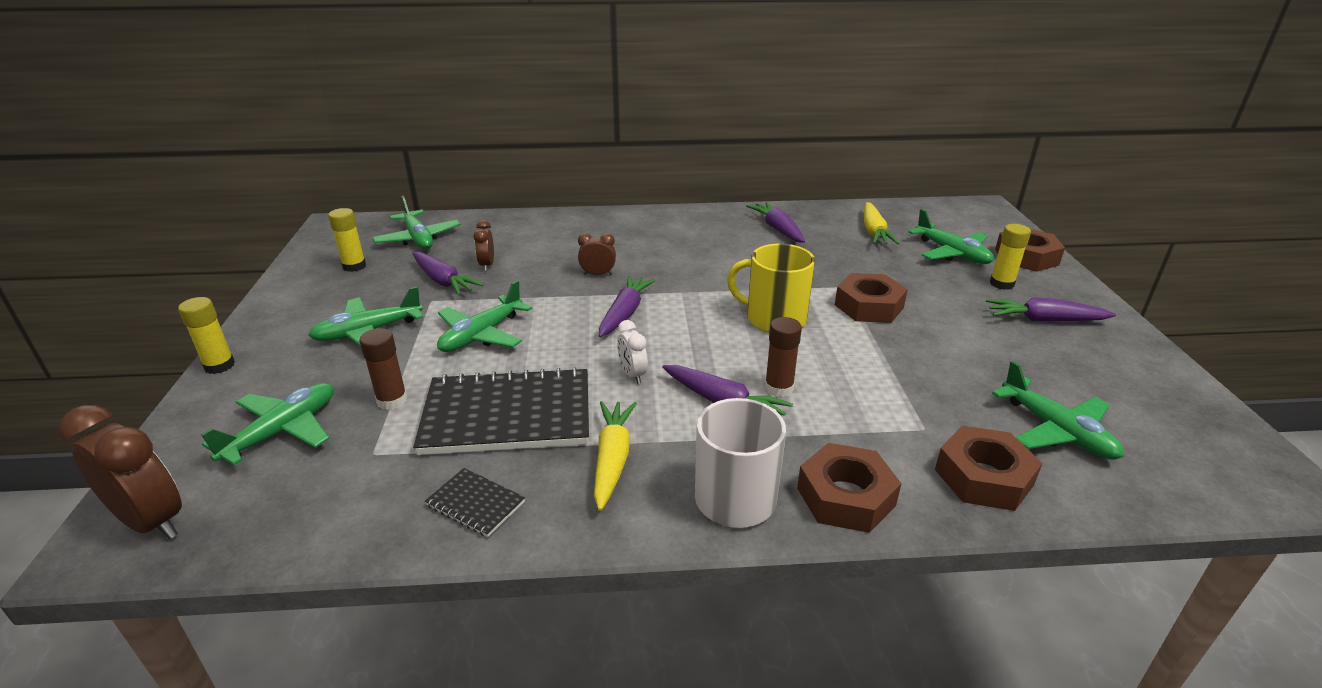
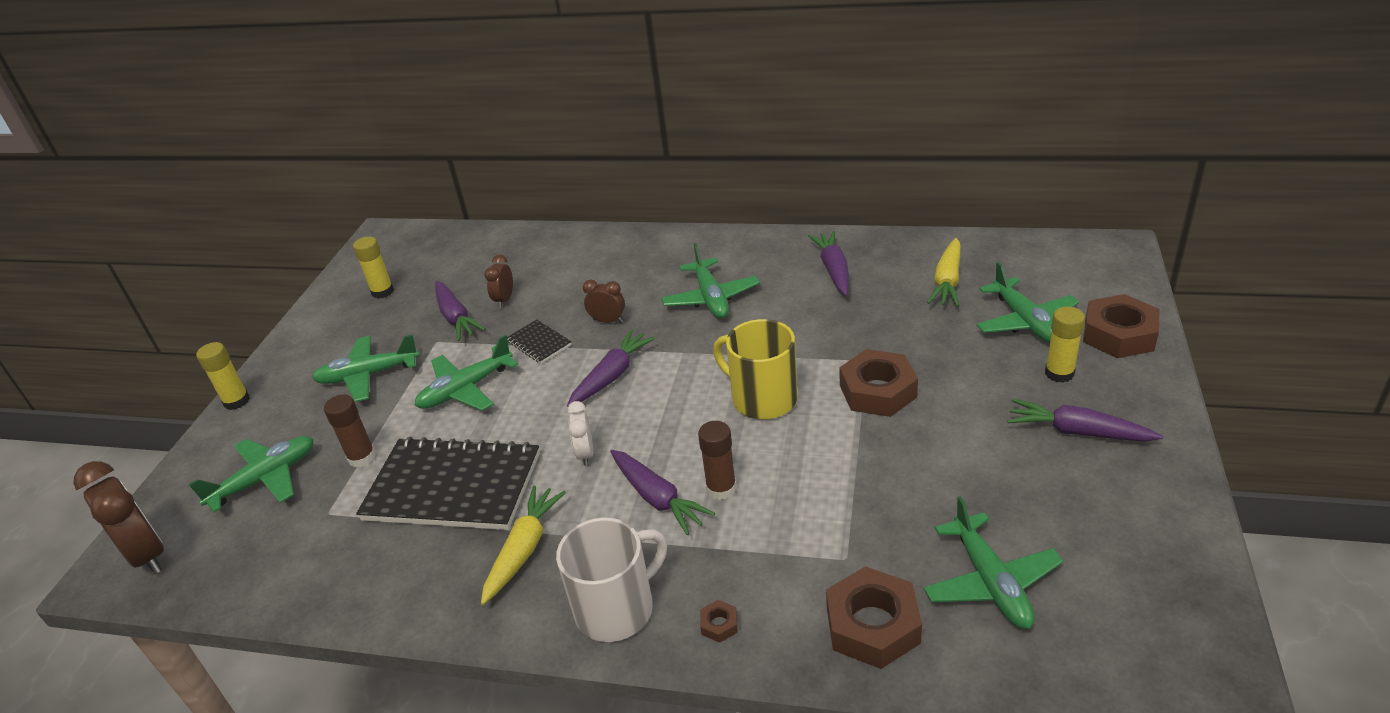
camera: 20 degrees right, 5 degrees up
green plane [372,196,461,249] -> green plane moved to [661,243,760,318]
black notebook [425,468,525,537] -> black notebook moved to [507,320,572,364]
brown nut [797,443,901,533] -> brown nut [700,600,738,643], size x0.43

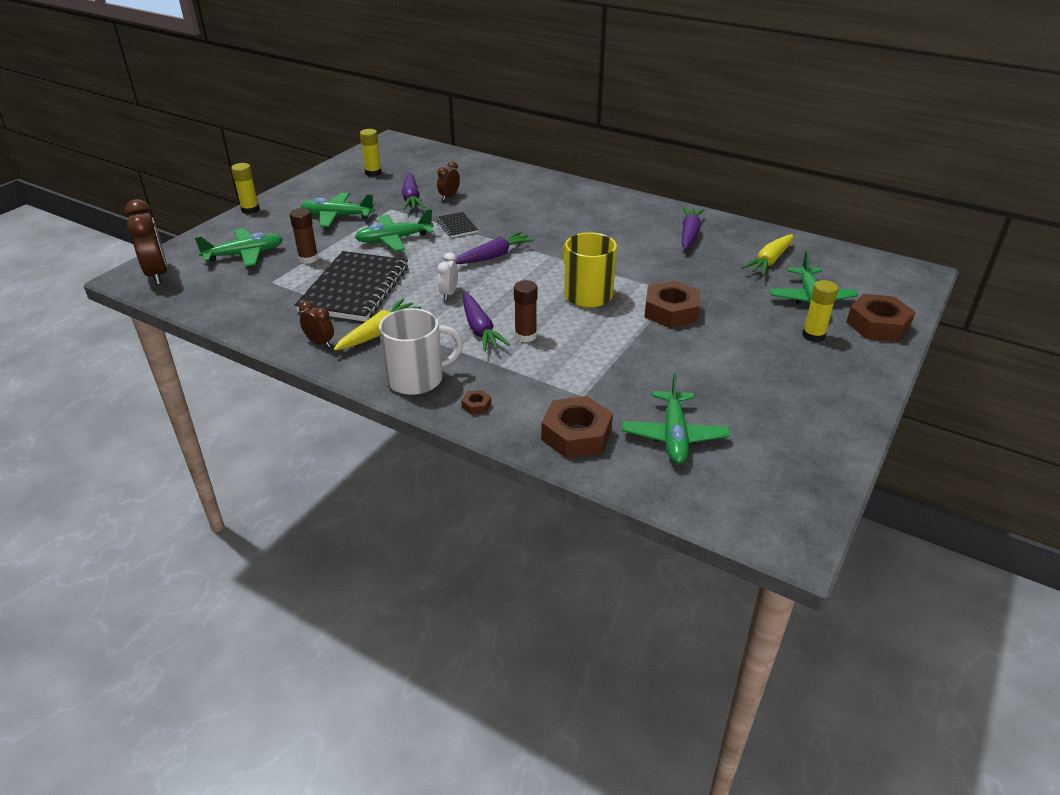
camera: 15 degrees right, 0 degrees up
black notebook [356,436,540,530] -> black notebook turned 75 degrees clockwise [294,251,408,322]
brown clock [583,280,625,323] -> brown clock moved to [299,301,334,348]
green plane [661,243,760,318] -> none
purple carrot [1008,399,1163,442] -> none

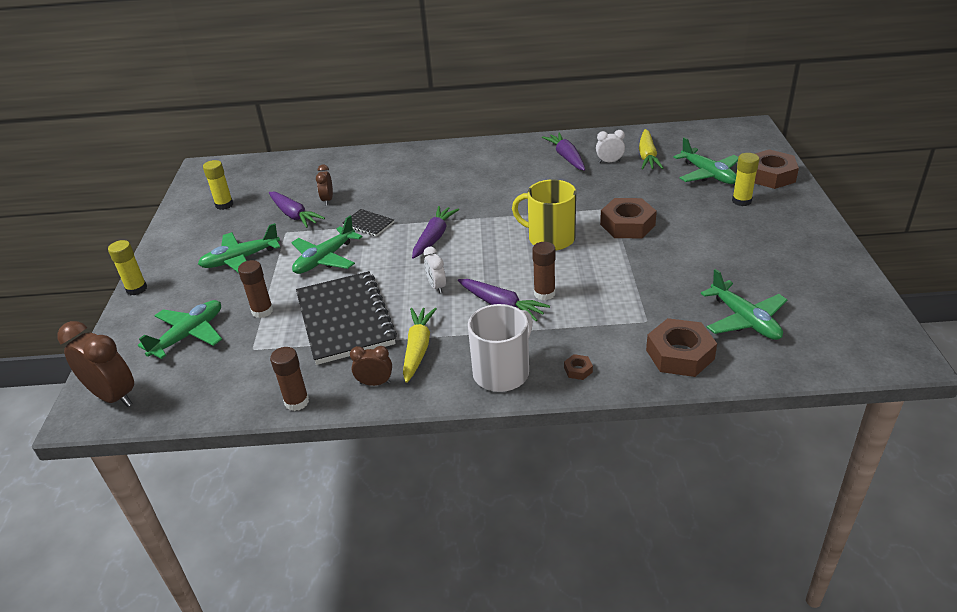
camera: 30 degrees left, 0 degrees up
none -> brown glue stick [270,347,309,411]
none -> white clock [596,130,625,163]

